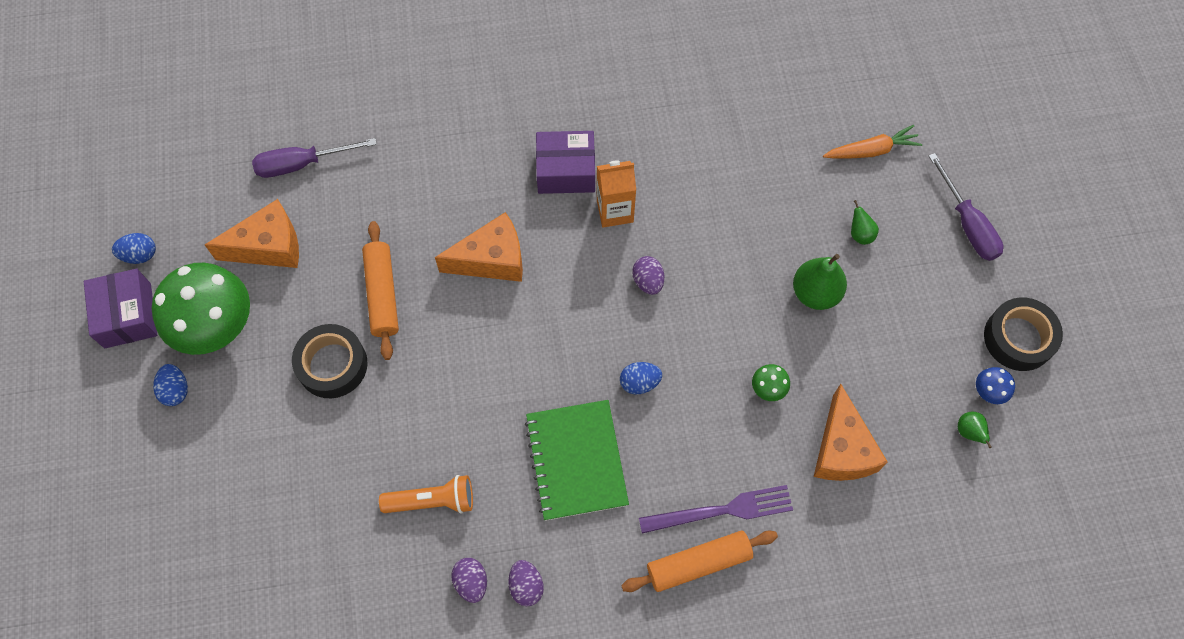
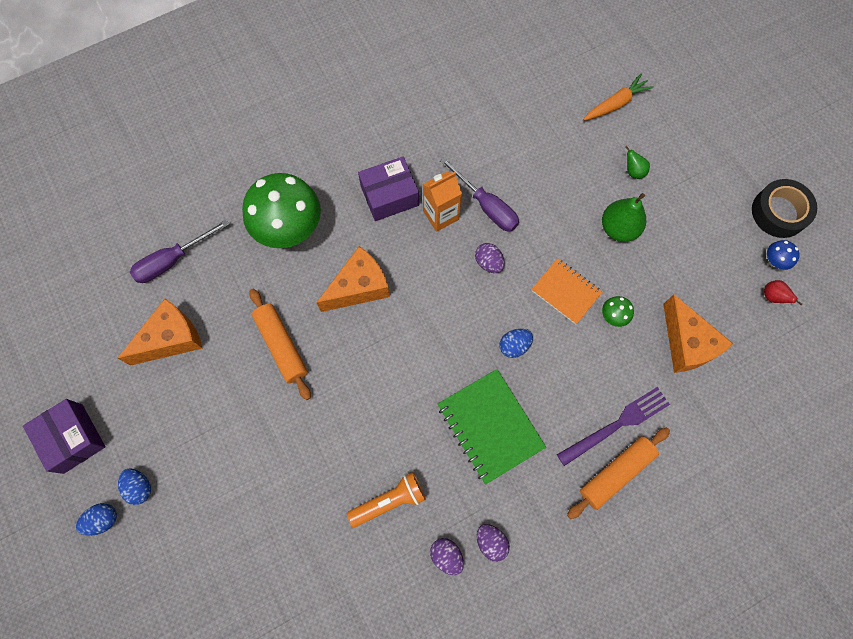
camera: 20 degrees left, 5 degrees up
blue egg [112,233,156,264] -> blue egg moved to [76,503,117,536]
green mushroom [152,263,250,355] -> green mushroom moved to [242,173,321,248]
black tape [292,324,368,398] -> none
purple screwdriver [929,153,1003,261] -> purple screwdriver moved to [440,157,519,232]
green pear [958,412,992,448] -> red pear [764,280,802,305]
none -> orange notebook [531,258,602,324]

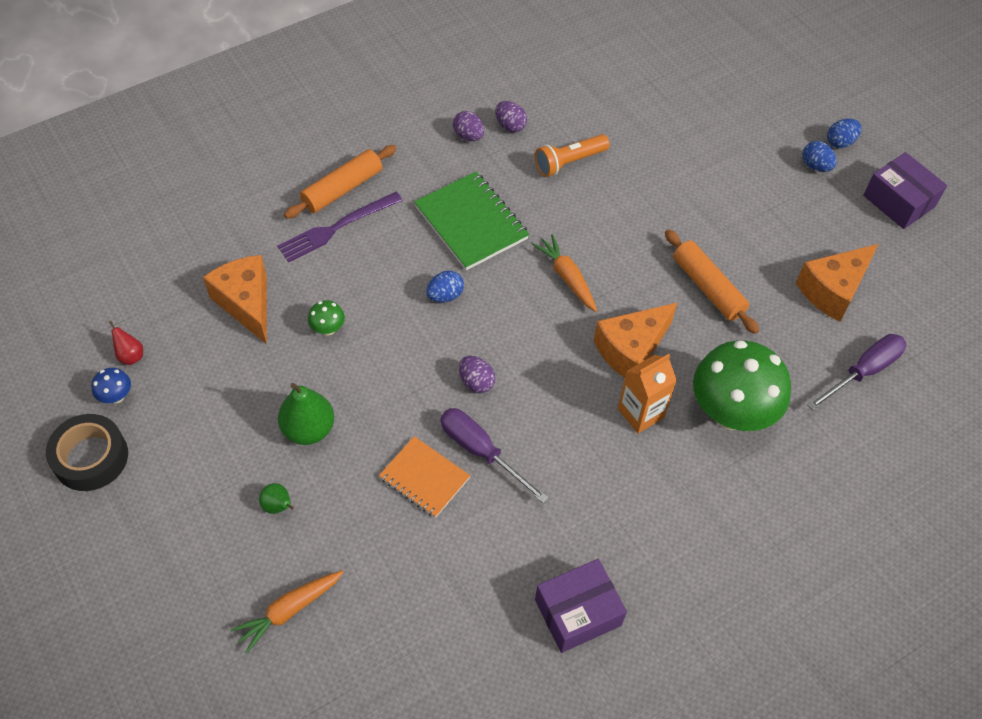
camera: 175 degrees right, 15 degrees down
purple box [358,156,419,221] -> purple box moved to [535,559,627,653]
orange carton [423,171,462,232] -> orange carton moved to [618,354,677,433]
orange notebook [531,258,602,324] -> orange notebook moved to [379,436,470,518]
none -> orange carrot [532,234,597,312]

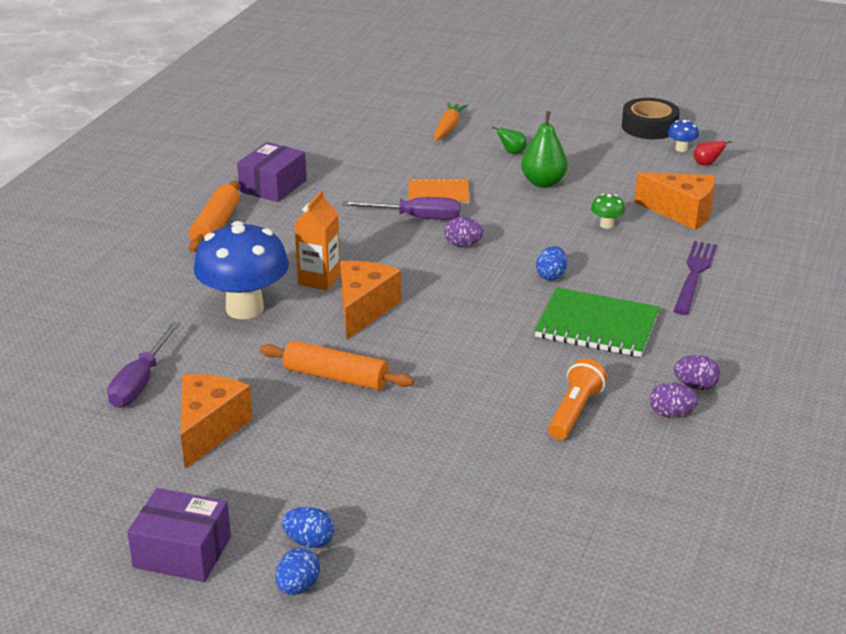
camera: 145 degrees right, 25 degrees down
orange rolling pin [284,145,397,219] -> orange rolling pin moved to [189,181,240,252]
orange carrot [532,234,597,312] -> none
green mushroom [693,340,791,431] -> blue mushroom [194,221,289,319]

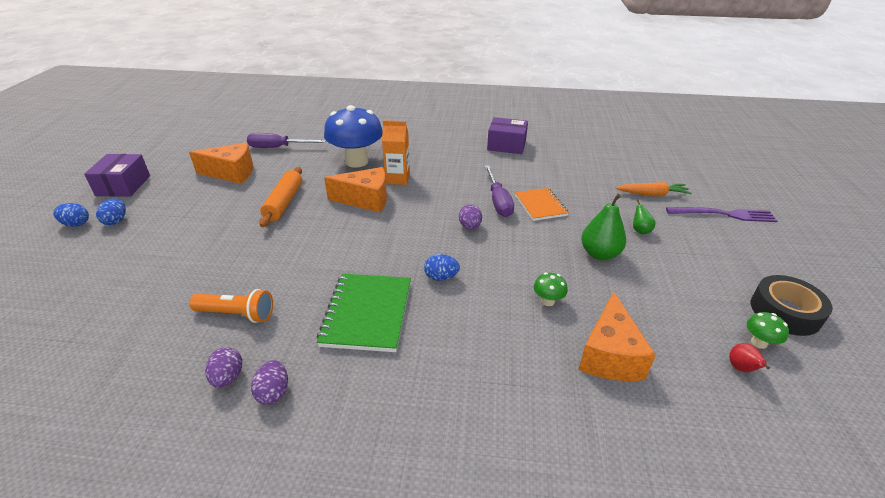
camera: 75 degrees right, 5 degrees up
orange rolling pin [189,181,240,252] -> none
blue mushroom [668,120,699,152] -> green mushroom [747,312,789,349]
purple fork [673,241,717,315] -> purple fork moved to [666,207,777,222]

